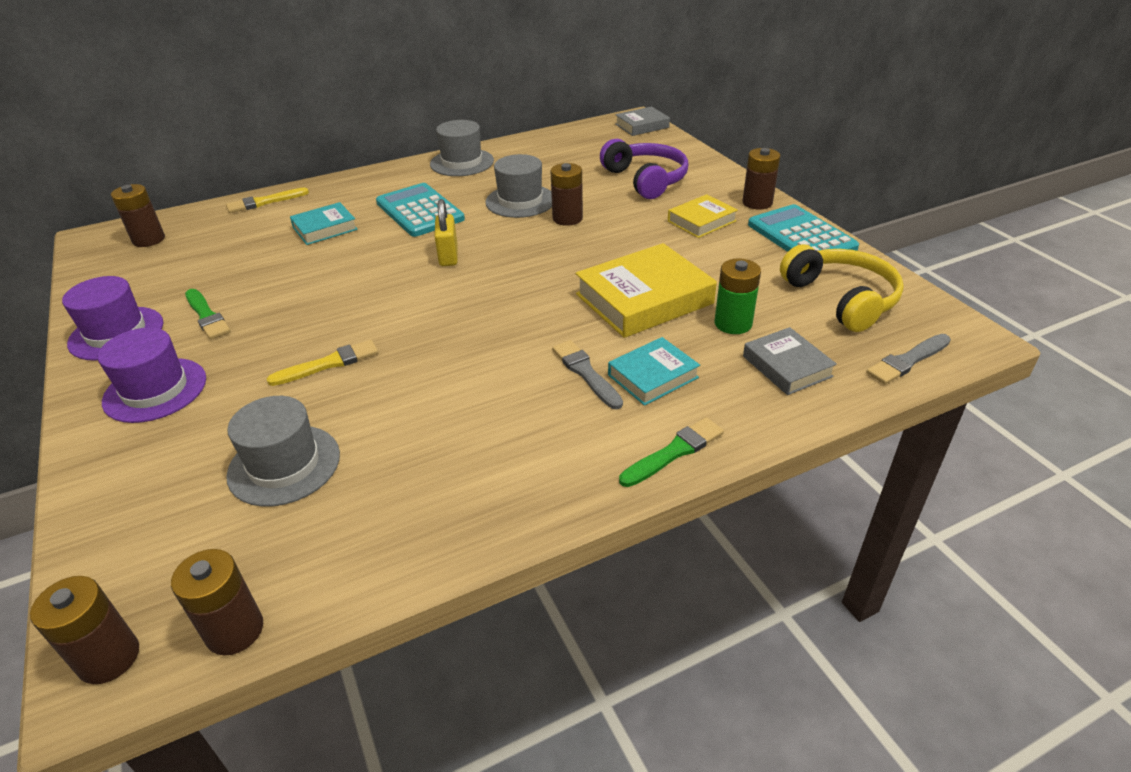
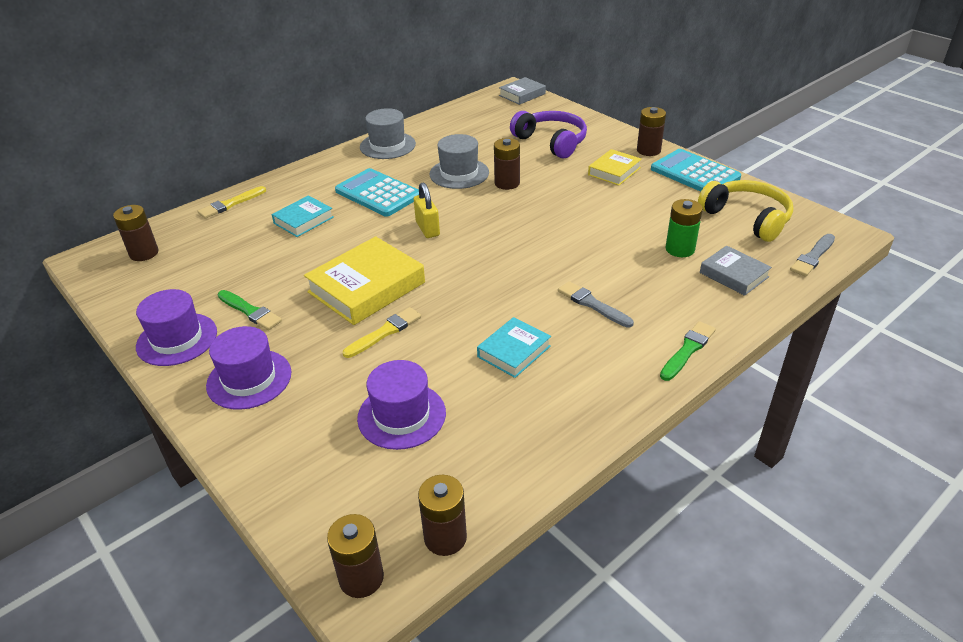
camera: 15 degrees left, 0 degrees up
grey hat [226,396,340,507] -> purple hat [357,360,446,450]
yellow book [576,243,717,338] -> yellow book moved to [304,236,425,325]
turquoise book [608,337,700,406] -> turquoise book moved to [477,317,551,378]

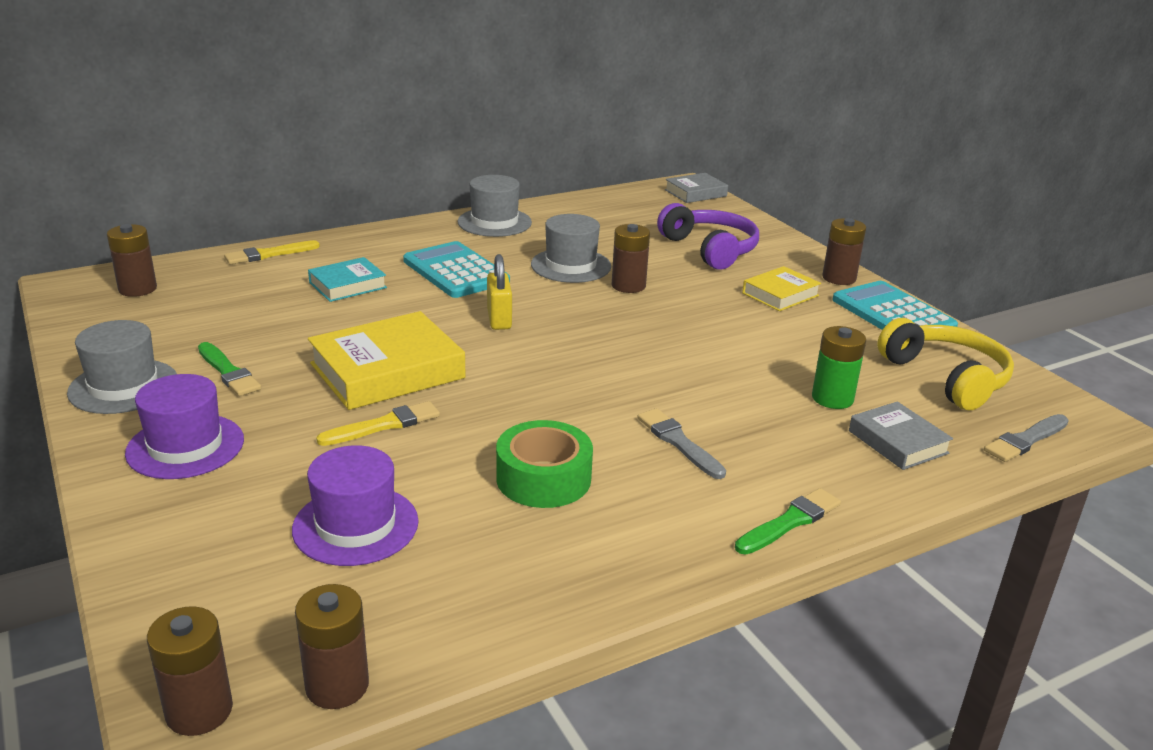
camera: 10 degrees right, 10 degrees down
purple hat [136,289,217,366] -> grey hat [67,320,177,414]
turquoise book [477,317,551,378] -> green tape [496,420,593,508]

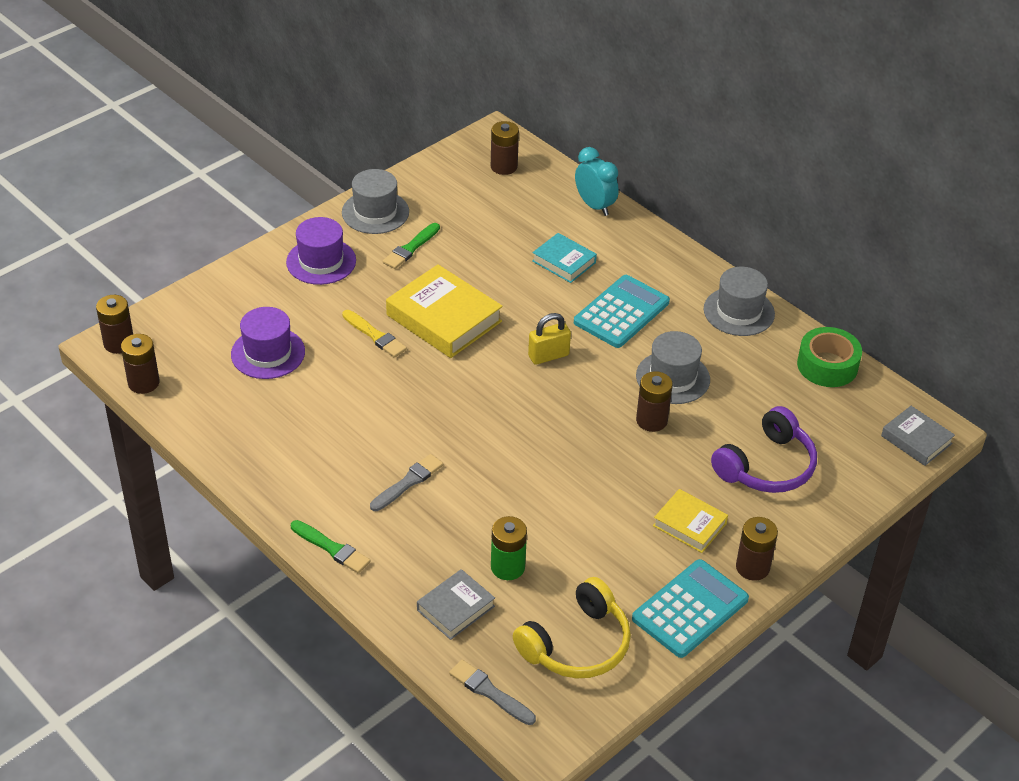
camera: 75 degrees right, 15 degrees up
yellow brush [224,240,320,264] -> turquoise clock [575,147,619,216]
green tape [496,420,593,508] -> green tape moved to [797,327,862,387]

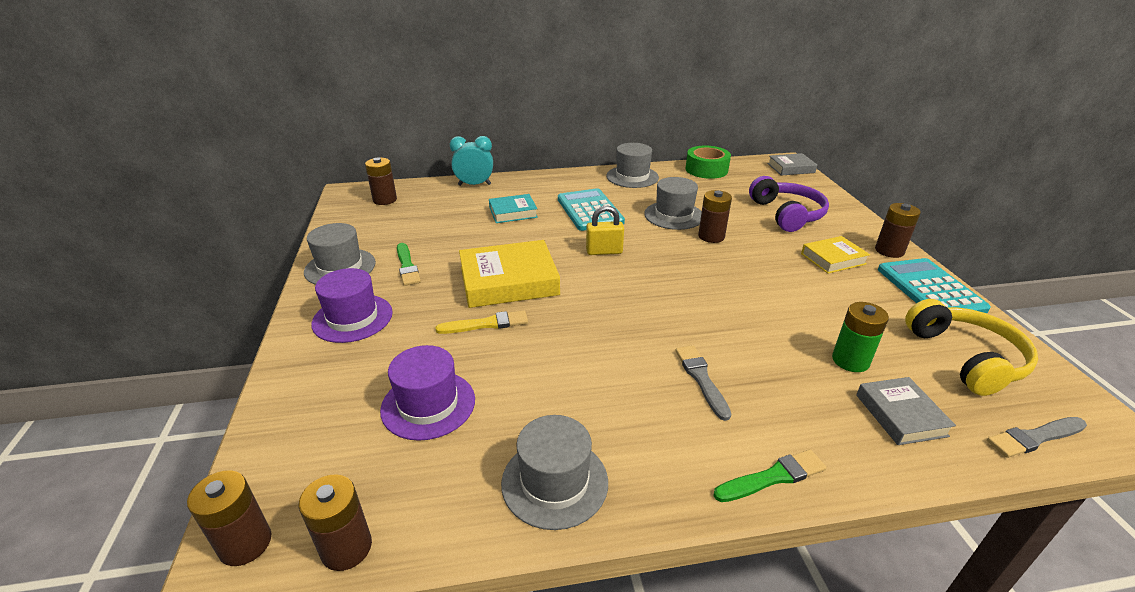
camera: 55 degrees left, 10 degrees down
yellow padlock [528,313,571,365] -> yellow padlock turned 75 degrees clockwise [586,205,624,255]
none -> grey hat [501,415,608,530]

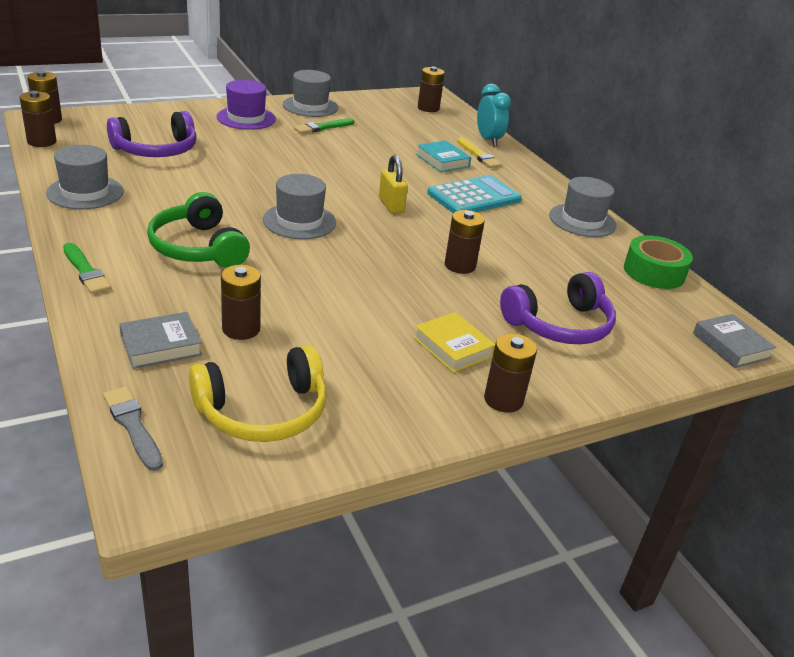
camera: 70 degrees right, 0 degrees up
purple hat [380,345,475,441] -> purple headphones [107,111,196,157]
yellow brush [435,310,528,334] -> yellow brush moved to [457,137,502,168]
yellow book [459,240,560,308] -> none
grey hat [644,177,702,230] -> grey hat moved to [263,174,336,239]
grey brush [675,345,731,421] -> green headphones [147,192,250,268]
green battery [832,302,889,372] -> brown battery [221,265,261,340]
turquoise calculator [878,258,991,313] -> none

